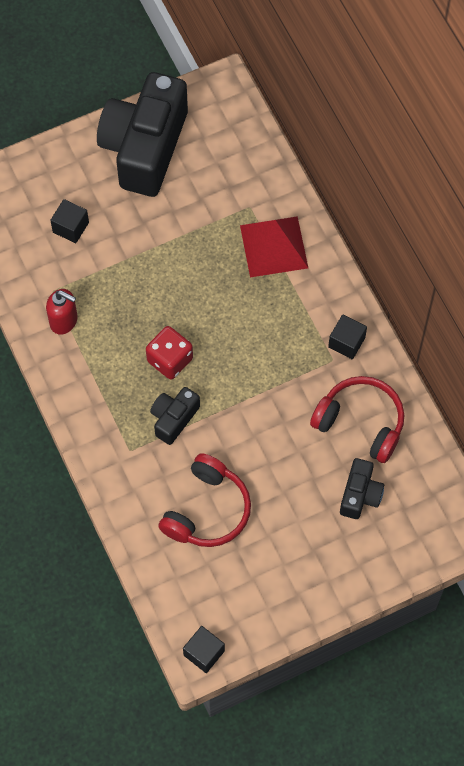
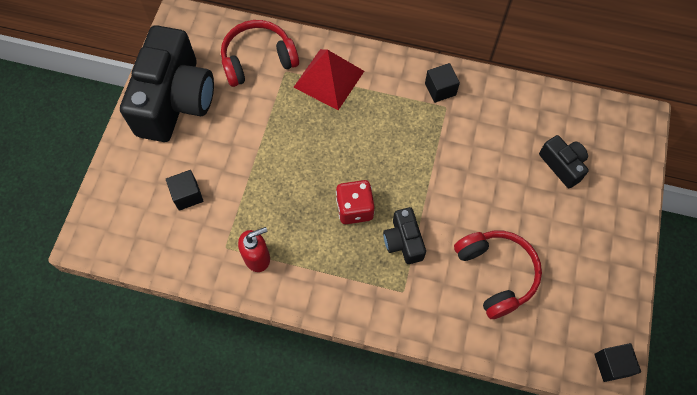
camera: 50 degrees left, 0 degrees up
black camera [97,72,188,197] -> black camera turned 135 degrees counterclockwise [120,25,214,142]
red headphones [310,376,404,463] -> red headphones moved to [221,20,299,87]

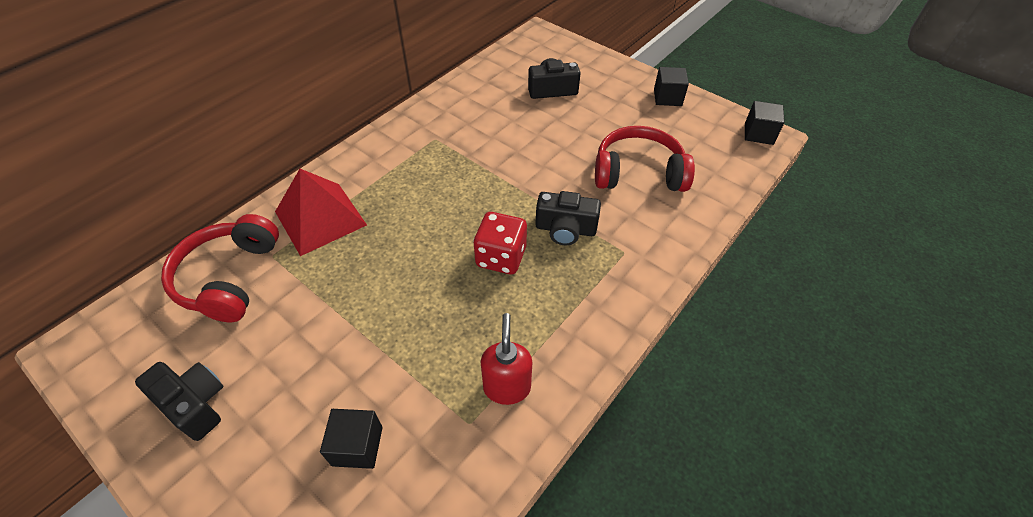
camera: 65 degrees left, 15 degrees down
black camera [120,25,214,142] -> black camera [135,362,224,441], size x0.46
black cube [425,63,460,103] -> black cube moved to [654,67,689,106]

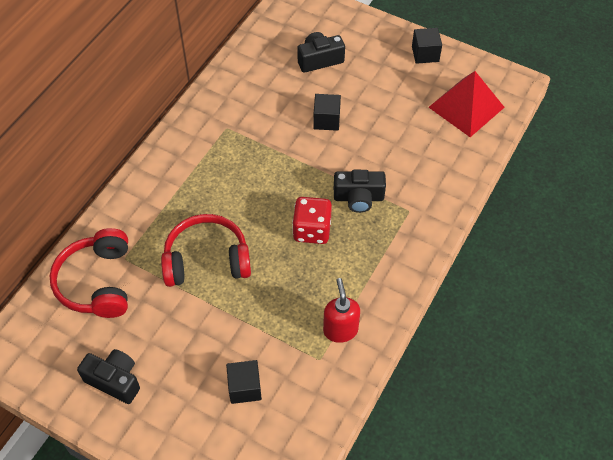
camera: 10 degrees left, 5 degrees up
red pyramid [275,169,367,256] -> red pyramid moved to [429,71,505,137]
red headphones [595,126,695,192] -> red headphones moved to [161,214,251,287]
black cube [745,101,785,145] -> black cube moved to [313,94,341,131]

